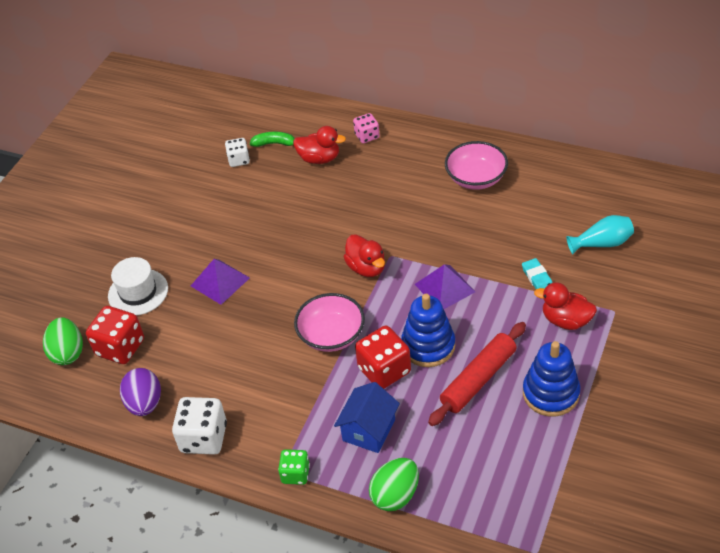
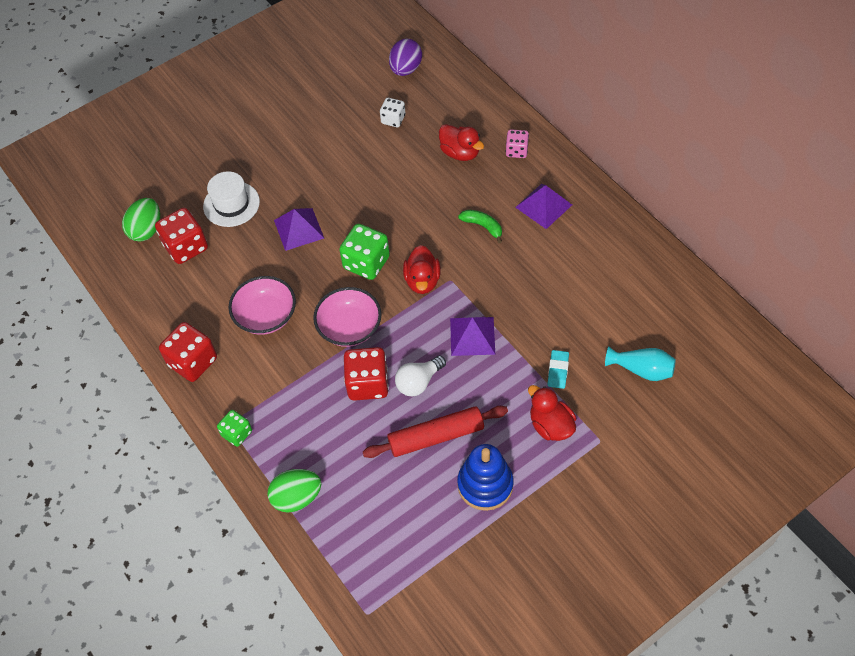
camera: 30 degrees right, 10 degrees up
purple egg [120,368,161,416] -> purple egg moved to [389,39,422,76]
white dice [172,397,227,455] -> red dice [159,322,217,382]
green banana [250,132,295,147] -> green banana moved to [458,210,502,243]
blue house [334,382,400,453] -> none
blue stacking toy [401,294,456,367] -> white light bulb [395,356,446,396]
pink bowl [445,141,508,190] -> pink bowl moved to [228,276,296,335]
none -> green dice [339,224,390,280]
none -> purple pyramid [515,184,572,229]

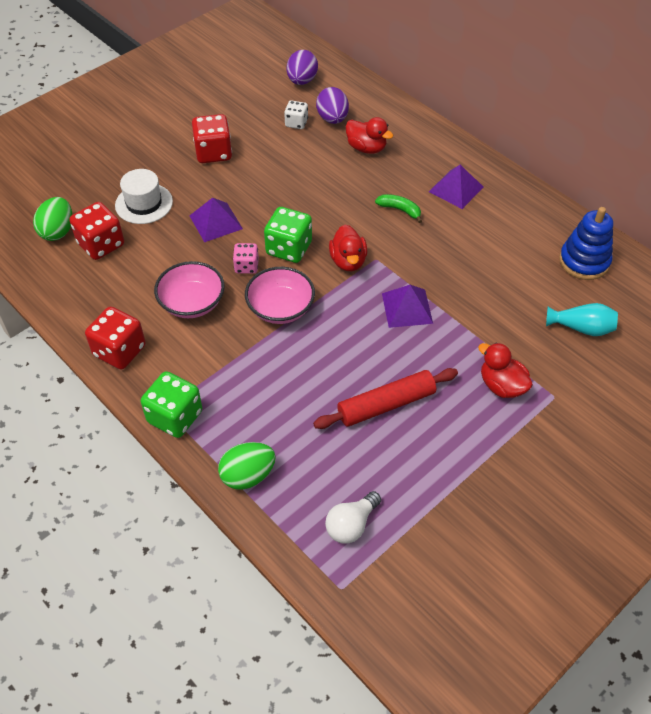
camera: 10 degrees left, 5 degrees down
green dice [217,410,252,447] -> green dice [141,371,202,438], size x1.68
red dice [344,347,389,401] -> red dice moved to [192,114,232,163]
white light bulb [395,356,446,396] -> white light bulb moved to [325,491,381,544]
blue stacking toy [457,444,514,511] -> blue stacking toy moved to [559,207,613,280]
pink dice [506,129,529,158] -> pink dice moved to [233,243,259,274]
turquoise eraser [548,350,569,389] -> none
none -> purple egg [316,87,349,124]

